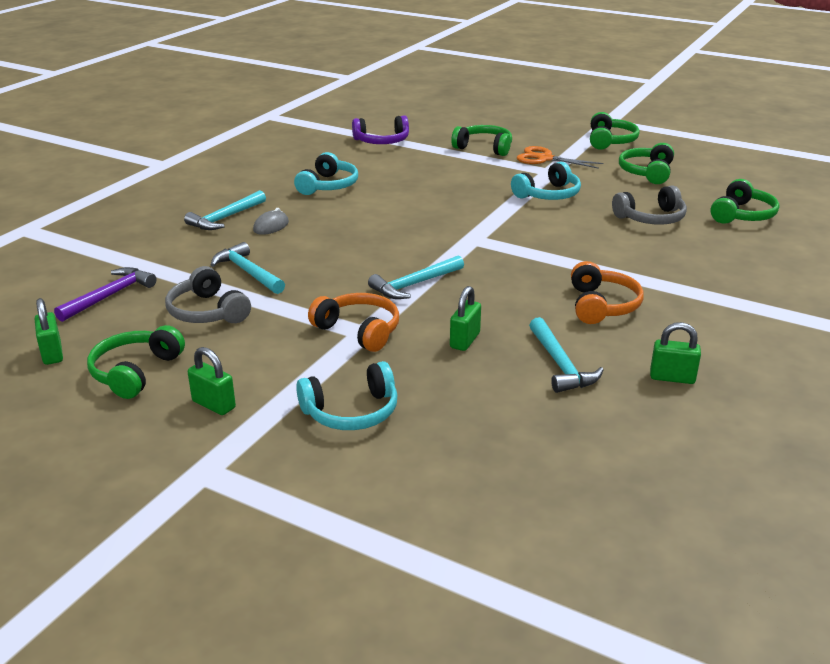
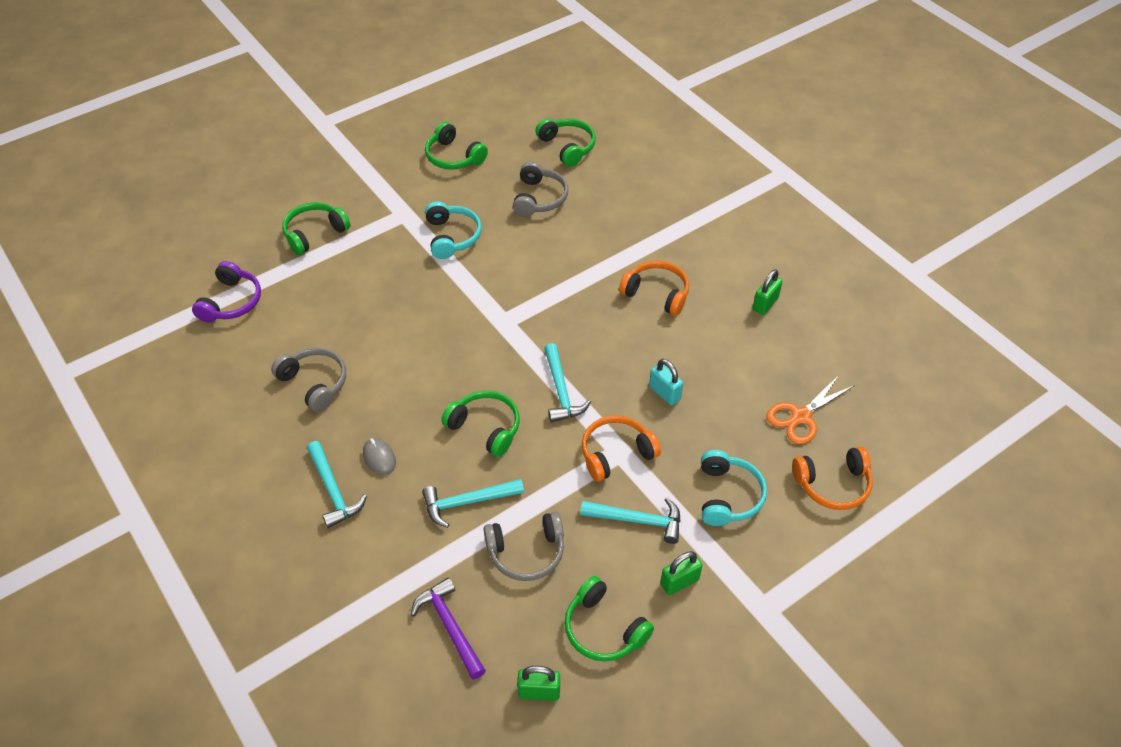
camera: 65 degrees left, 20 degrees up
turquoise headphones [294,152,358,195] -> grey headphones [271,347,346,412]
green padlock [450,286,481,351] -> turquoise padlock [649,359,683,405]
orange scissors [517,146,603,169] -> orange scissors moved to [767,374,855,444]
turquoise hammer [529,317,603,393] -> turquoise hammer moved to [580,498,681,544]
green headphones [590,112,640,150] -> green headphones moved to [441,390,520,457]
none -> orange headphones [792,446,873,510]

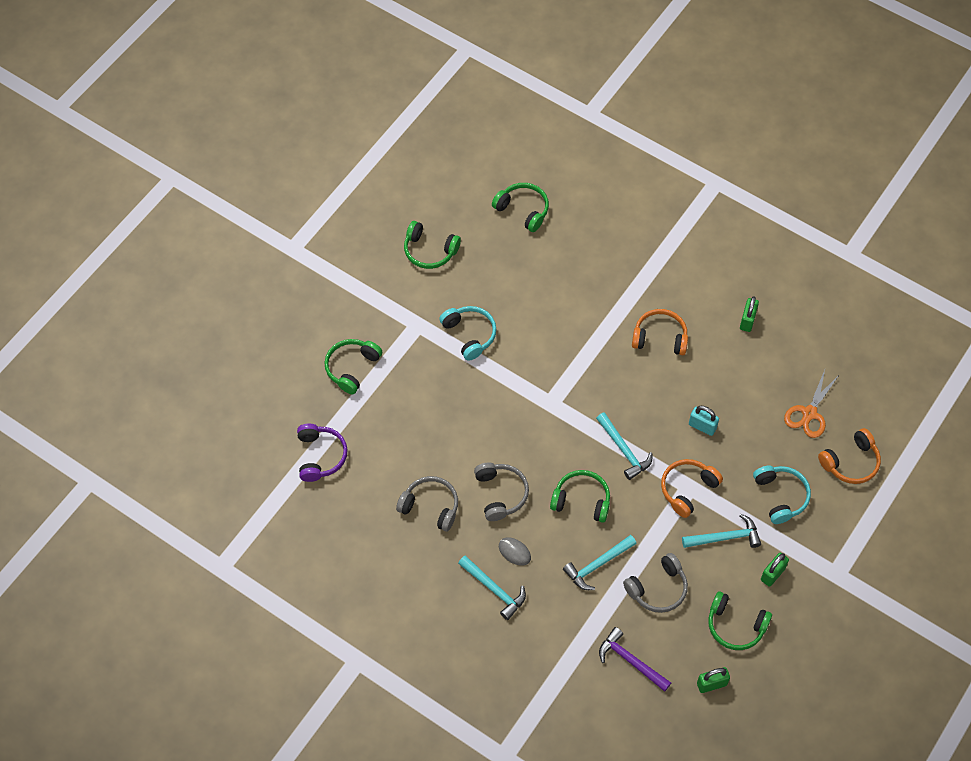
camera: 20 degrees left, 10 degrees up
grey headphones [513,162,568,217] -> grey headphones moved to [474,462,529,521]

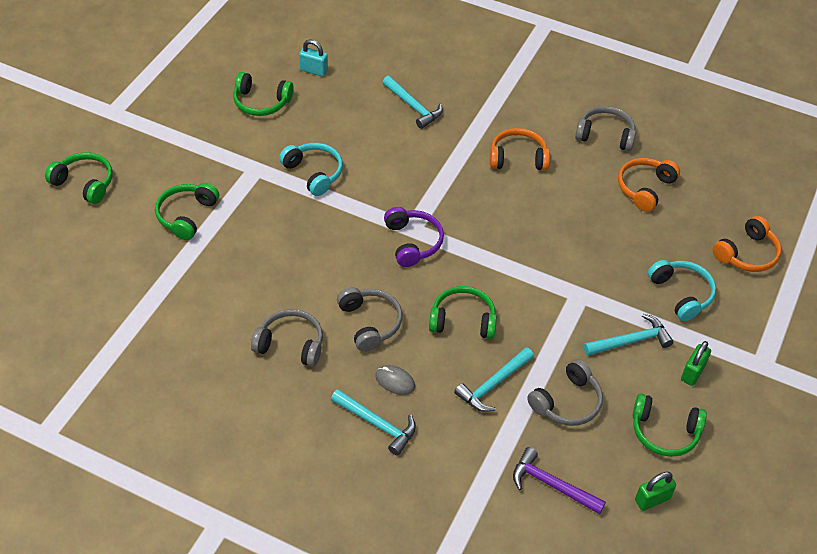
camera: 10 degrees left, 10 degrees down
purple headphones [297,424,348,482] -> purple headphones moved to [384,207,444,267]
green headphones [492,183,549,232] -> green headphones moved to [45,152,113,204]
turquoise hammer [596,412,652,480] -> turquoise hammer moved to [382,76,443,129]
orange headphones [661,459,723,518] -> orange headphones moved to [618,158,680,212]
turquoise padlock [689,406,719,436] -> turquoise padlock moved to [299,39,328,77]
green padlock [740,296,759,332] -> grey headphones [575,106,636,151]
orange scissors [784,370,840,438] -> none

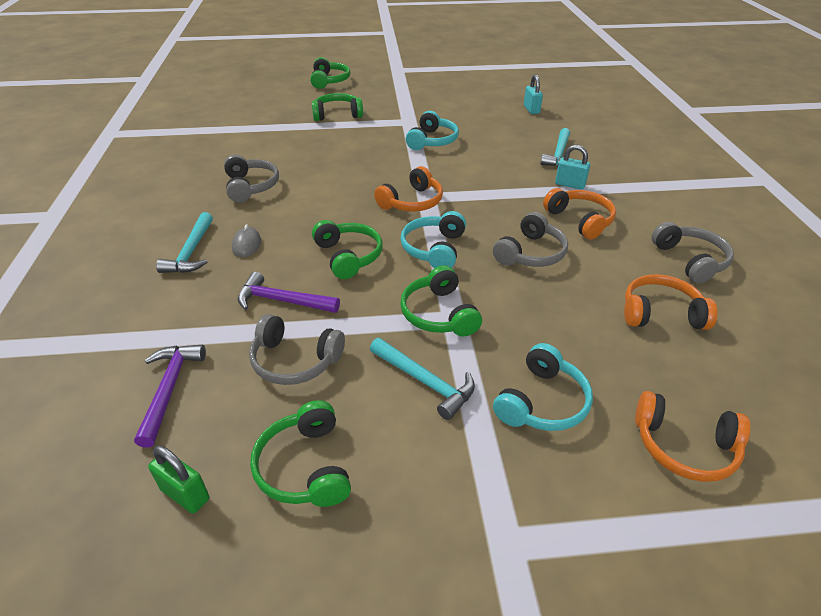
camera: 60 degrees right, 10 degrees down
green headphones [233,72,294,116] -> green headphones moved to [400,265,482,337]
grey headphones [337,287,402,352] -> grey headphones moved to [493,212,568,267]
purple headphones [384,207,444,267] -> orange headphones [374,166,443,212]
turquoise hammer [454,347,534,412] -> purple hammer [238,272,340,313]
green padlock [681,341,711,386] -> none
none -> turquoise headphones [400,211,466,268]
none -> turquoise padlock [555,145,590,189]

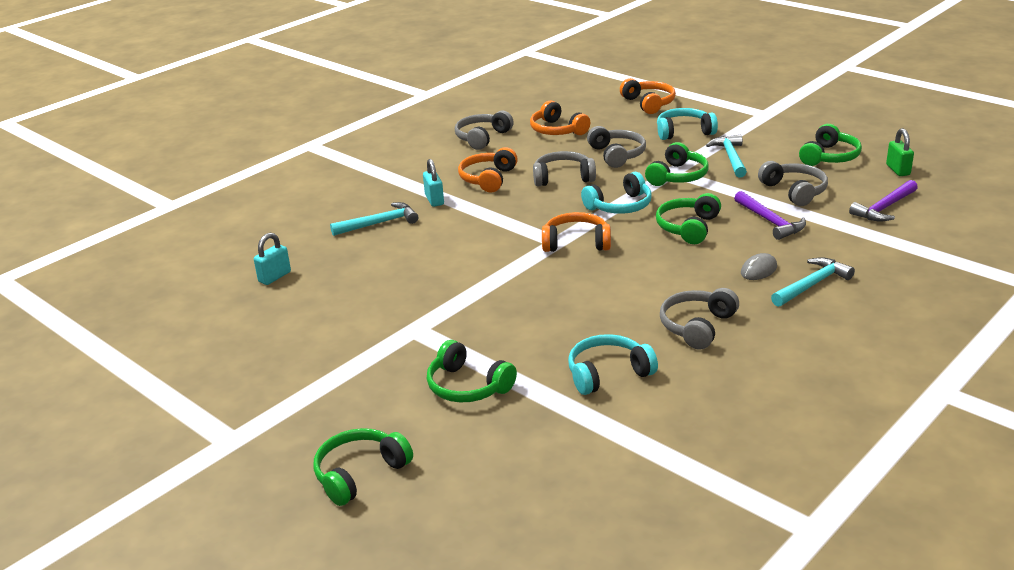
camera: 130 degrees left, 10 degrees down
turquoise headphones [406,111,459,150] -> turquoise headphones moved to [568,334,658,395]
none -> grey headphones [587,126,646,168]

